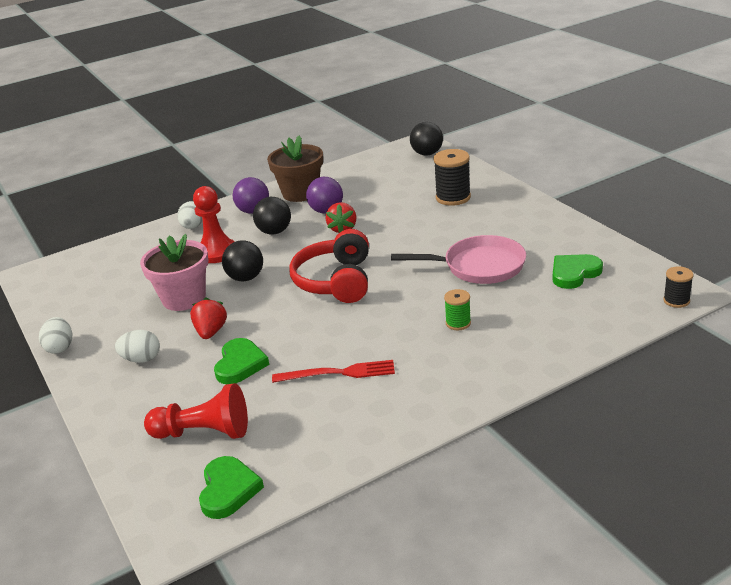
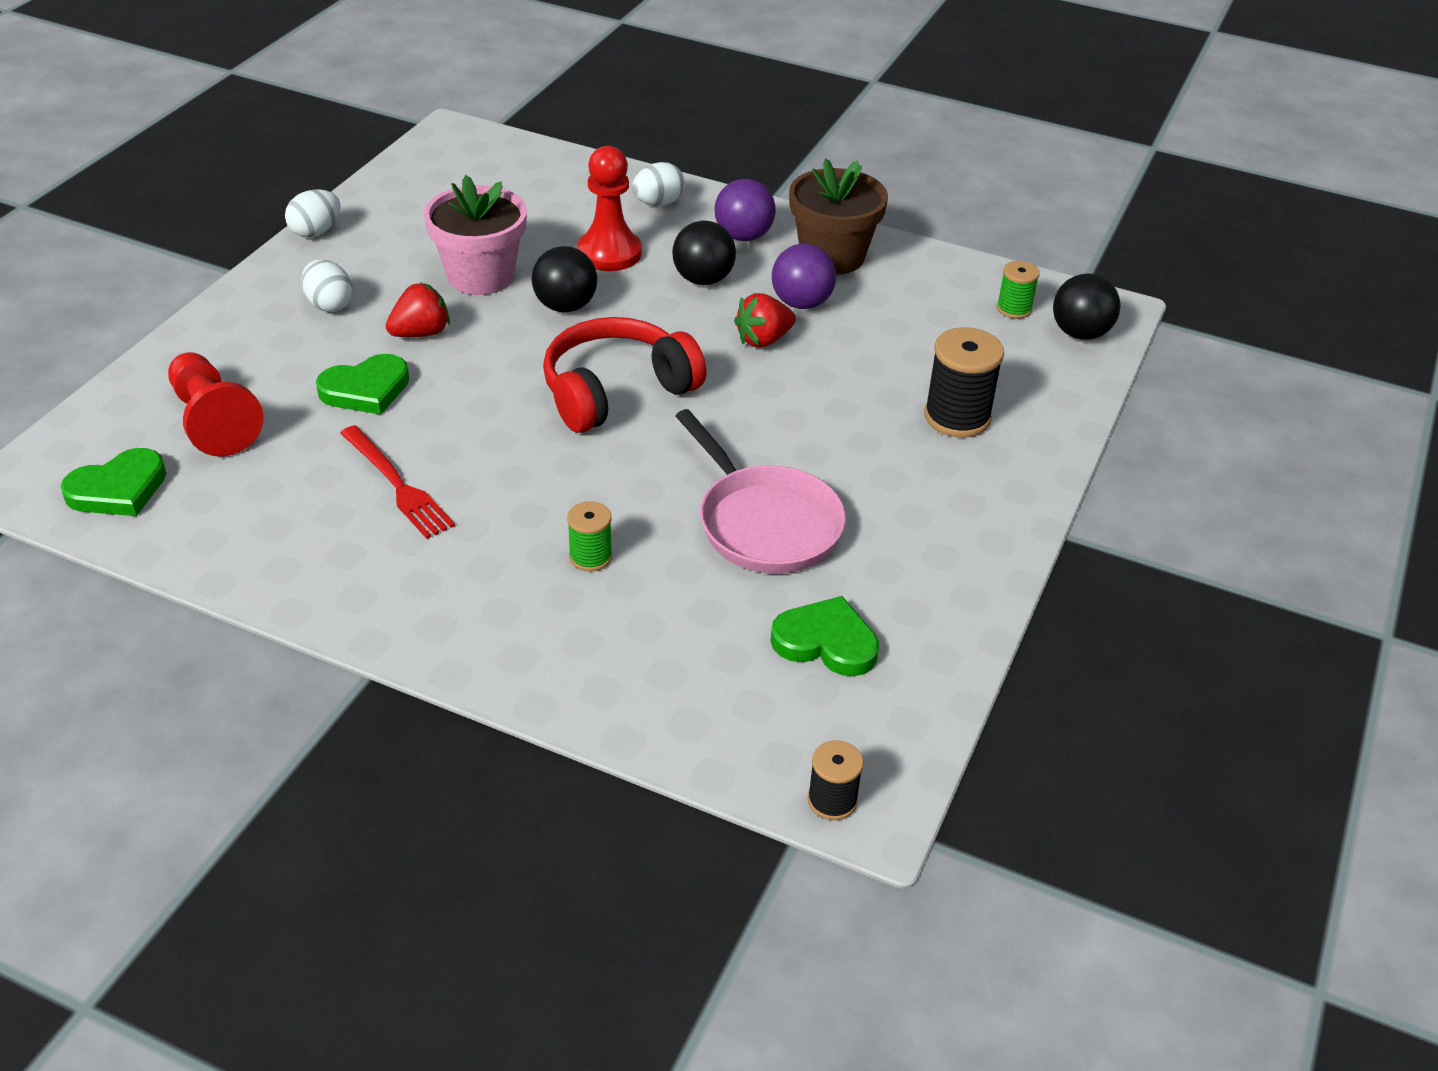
camera: 50 degrees right, 10 degrees up
none -> green spool [997,261,1040,319]

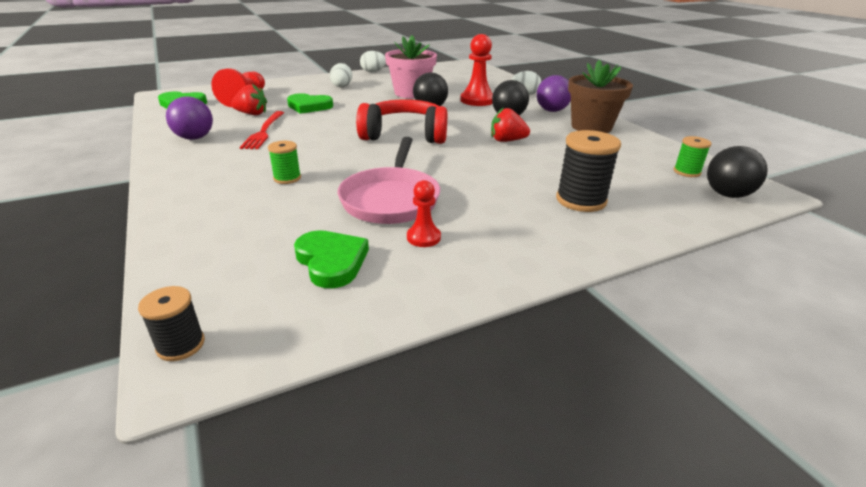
camera: 40 degrees right, 10 degrees down
red strawberry [386,282,450,337] -> red strawberry moved to [231,84,267,115]
purple ball [772,244,836,309] -> purple ball moved to [166,96,213,140]
none -> red pawn [407,180,441,247]

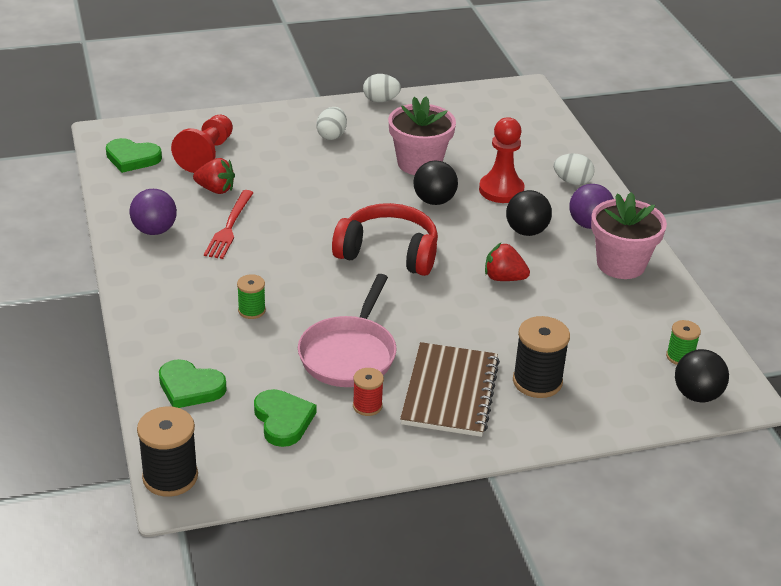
camera: 10 degrees right, 5 degrees up
black spool [138,286,205,361] -> black spool [137,406,198,497], size x1.73
green heart [287,93,333,114] -> green heart moved to [159,359,227,408]
red pawn [407,180,441,247] -> red spool [353,368,384,416]
brown flower pot [568,60,633,133] -> pink flower pot [591,192,667,279]
none -> brown notebook [400,342,500,437]

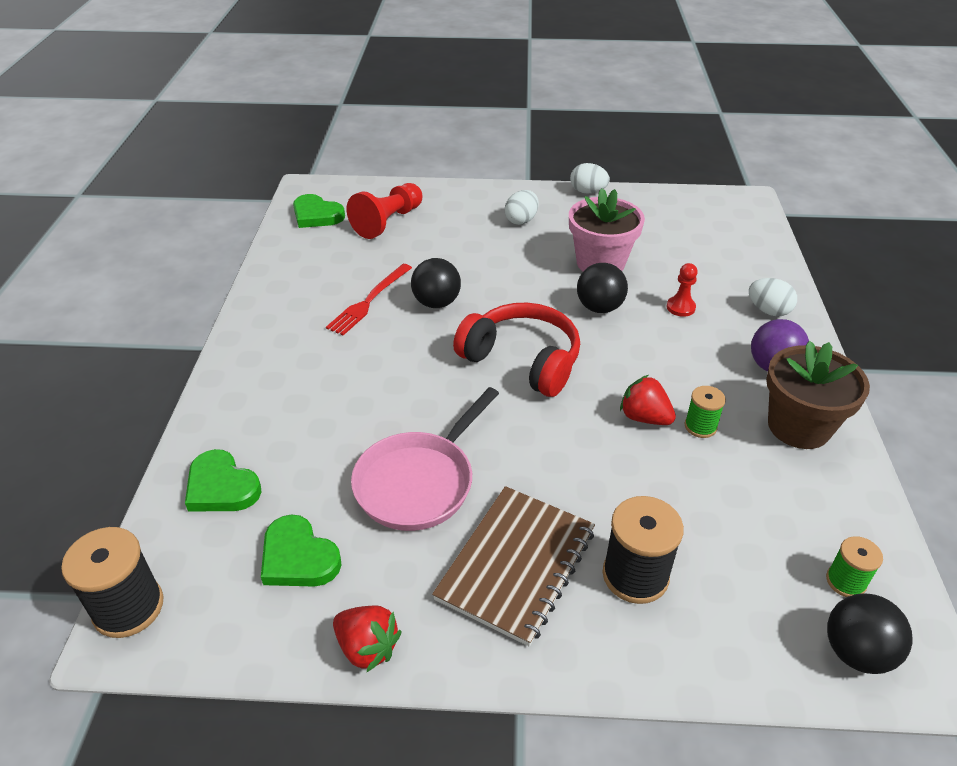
camera: 20 degrees right, 5 degrees up
purple ball [130,189,177,235] -> none
red strawberry [193,158,235,194] -> red strawberry moved to [333,605,402,672]
green spool [237,274,266,319] -> green spool moved to [684,386,726,438]
green heart [254,389,316,447] -> green heart turned 135 degrees clockwise [261,515,342,587]
red spool [353,368,384,416] -> none
red pawn [479,117,525,203] -> red pawn [667,263,698,317], size x0.55
black ball [506,190,552,236] -> black ball moved to [411,258,461,308]
pink flower pot [591,192,667,279] -> brown flower pot [766,341,870,449]

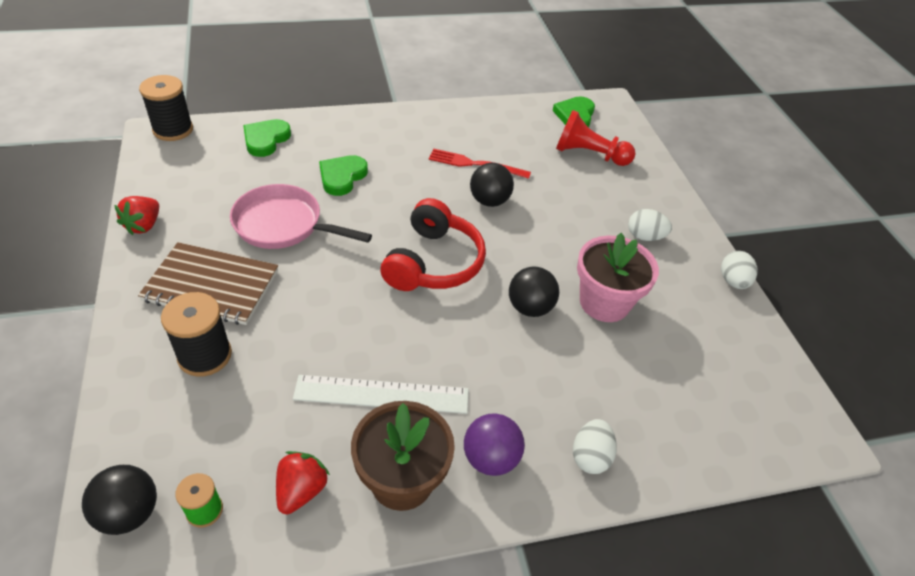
camera: 70 degrees right, 5 degrees up
green heart [261,515,342,587] -> green heart moved to [319,155,368,196]
red strawberry [620,375,676,425] -> red strawberry moved to [276,451,330,514]
red pawn [667,263,698,317] -> none
green spool [684,386,726,438] -> white ruler [293,375,469,414]

